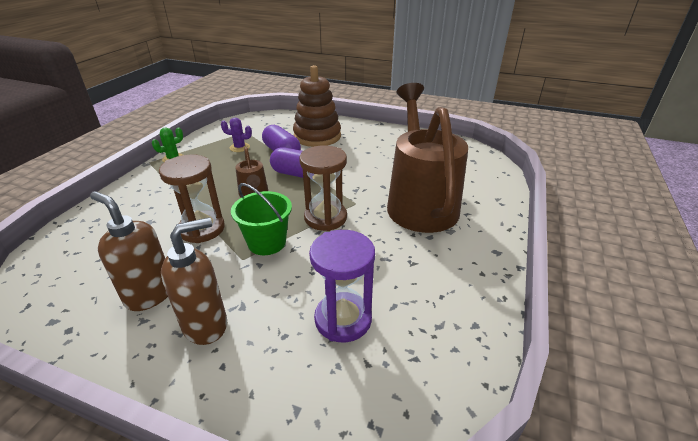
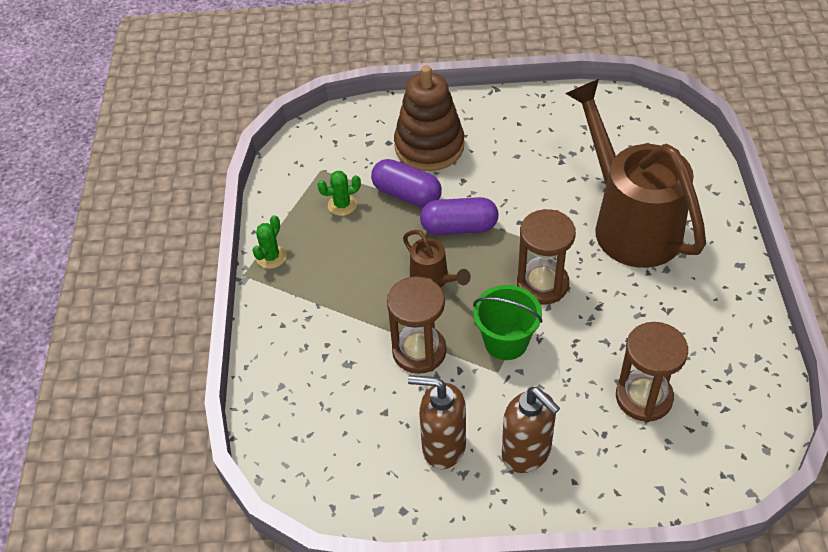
camera: 20 degrees left, 15 degrees up
brown soap dispenser [161,217,227,345] -> brown soap dispenser turned 105 degrees clockwise [502,387,560,473]
purple cactus [221,118,252,152] -> green cactus [317,171,361,216]
purple hourglass [309,230,375,342] -> brown hourglass [616,322,688,422]

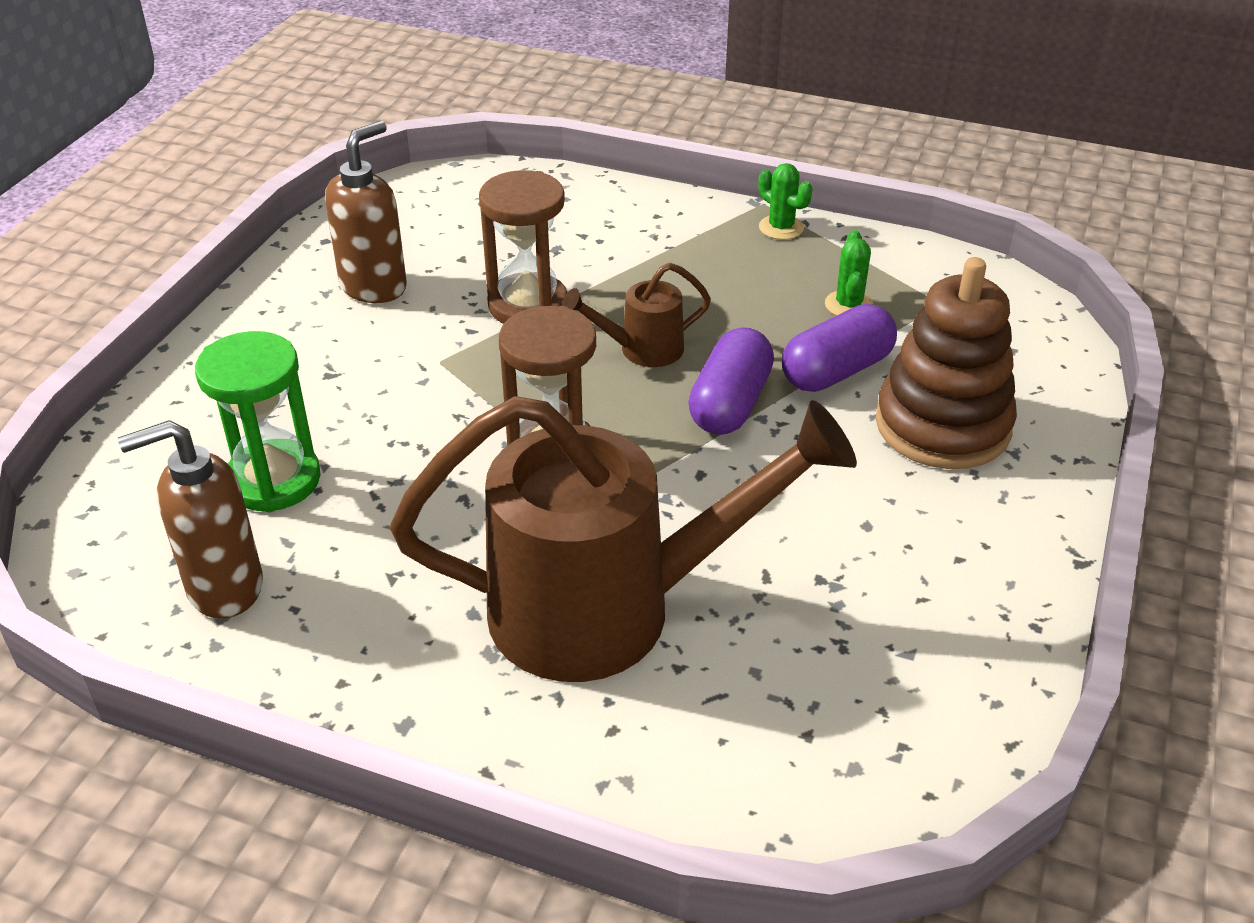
camera: 110 degrees right, 10 degrees down
green bucket [473,285,542,360] -> none
brown soap dispenser [502,387,560,473] -> brown soap dispenser moved to [118,420,263,619]
brown hourglass [616,322,688,422] -> green hourglass [195,331,321,512]

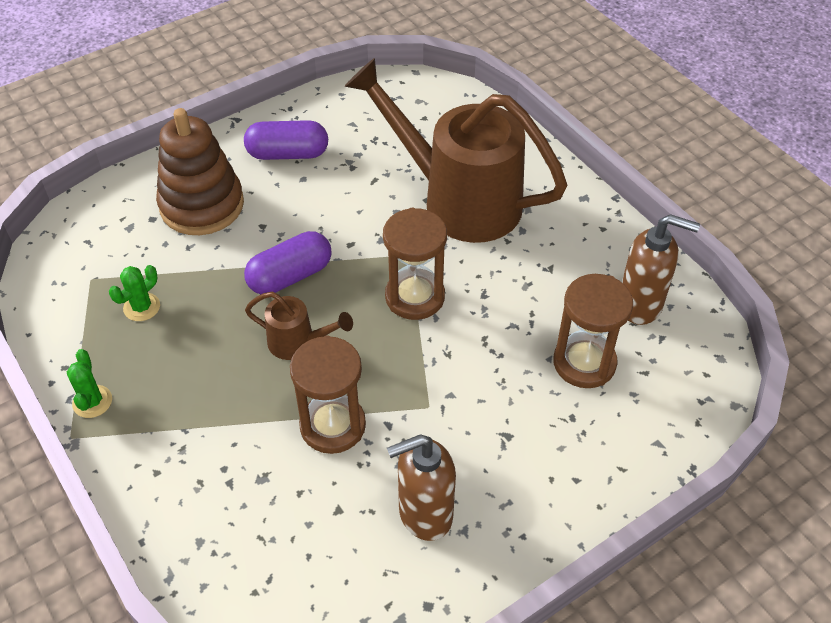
camera: 145 degrees left, 10 degrees up
green hourglass [195,331,321,512] -> brown hourglass [553,274,633,388]
purple capsule [782,304,897,392] -> purple capsule moved to [244,120,328,160]

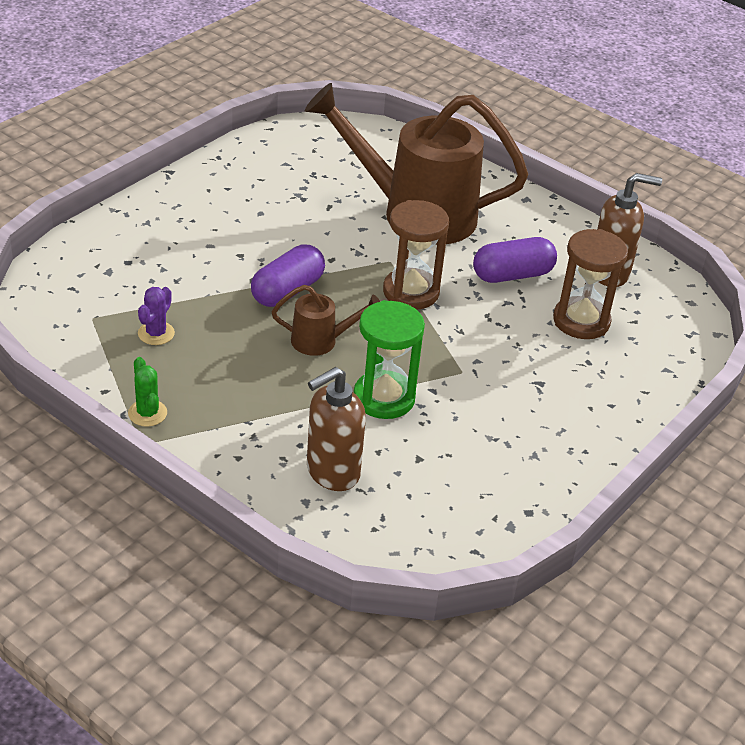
camera: 20 degrees left, 10 degrees down
green cactus [109,265,160,321] -> purple cactus [138,287,175,345]
brown stacking toy [156,108,244,235] -> none
purple capsule [244,120,328,160] -> purple capsule moved to [473,237,557,283]
brown hourglass [290,335,366,454] -> green hourglass [354,300,425,419]
brown soap dispenser [387,434,456,541] -> brown soap dispenser moved to [307,367,366,491]

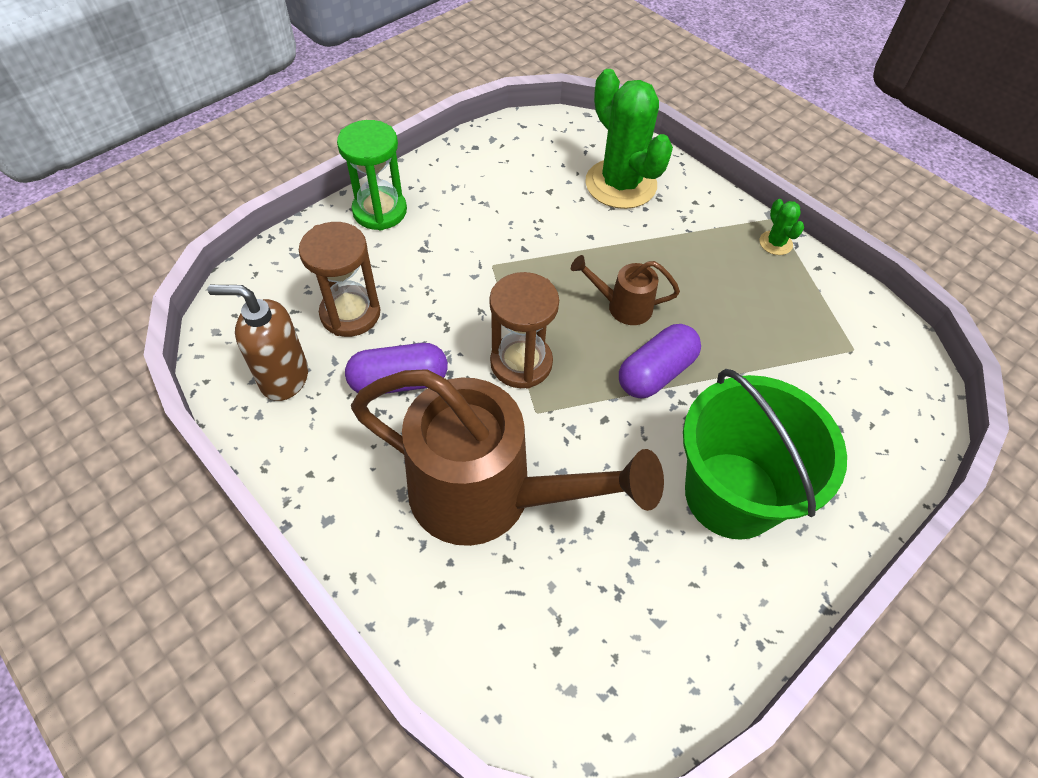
camera: 170 degrees left, 15 degrees up
purple cactus [138,287,175,345] -> none
brown soap dispenser [307,367,366,491] -> green cactus [585,69,673,209]
green hourglass [354,300,425,419] -> green hourglass moved to [337,120,407,230]
none -> green bucket [683,369,847,540]

